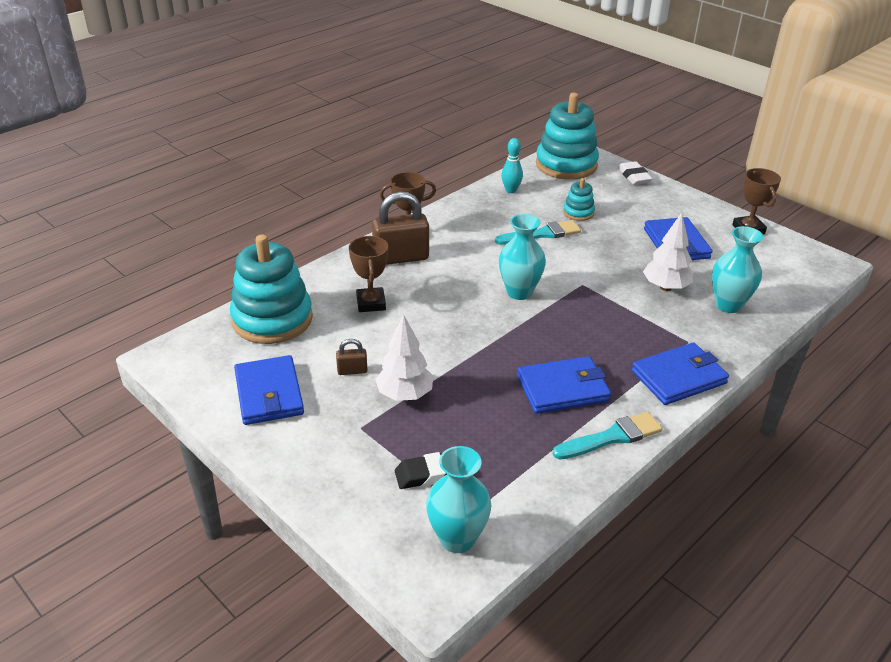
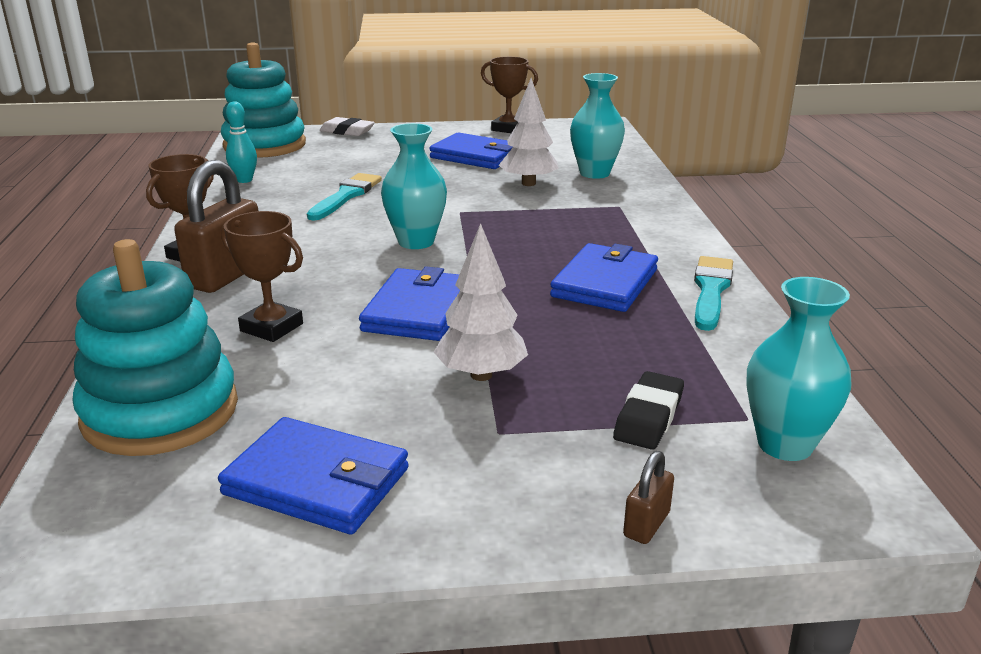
camera: 50 degrees left, 10 degrees down
brown padlock [336,339,367,375] -> brown padlock moved to [623,451,674,544]
turquoise stacking toy [563,178,595,221] -> none
blue wallet [632,342,729,405] -> blue wallet moved to [359,266,460,341]

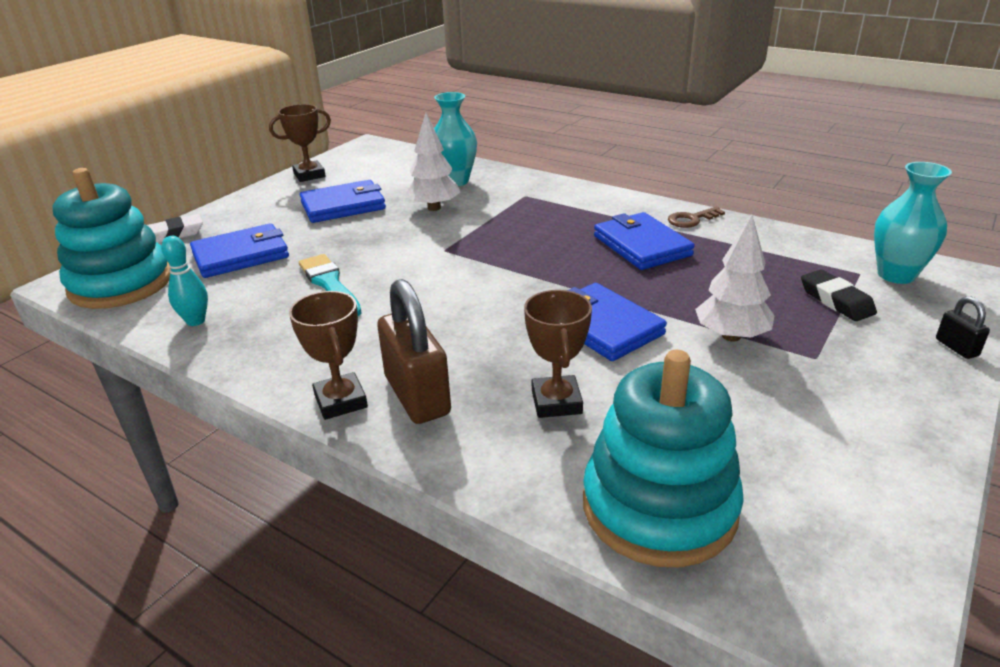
camera: 50 degrees left, 5 degrees up
blue wallet [218,417,409,534] -> blue wallet moved to [190,223,289,278]
brown trophy [221,211,303,342] -> brown trophy turned 75 degrees counterclockwise [524,290,592,418]
turquoise vase [381,123,447,249] -> none
brown padlock [623,451,674,544] -> black padlock [936,296,990,359]
turquoise brush [694,256,733,331] -> brown key [668,207,725,228]

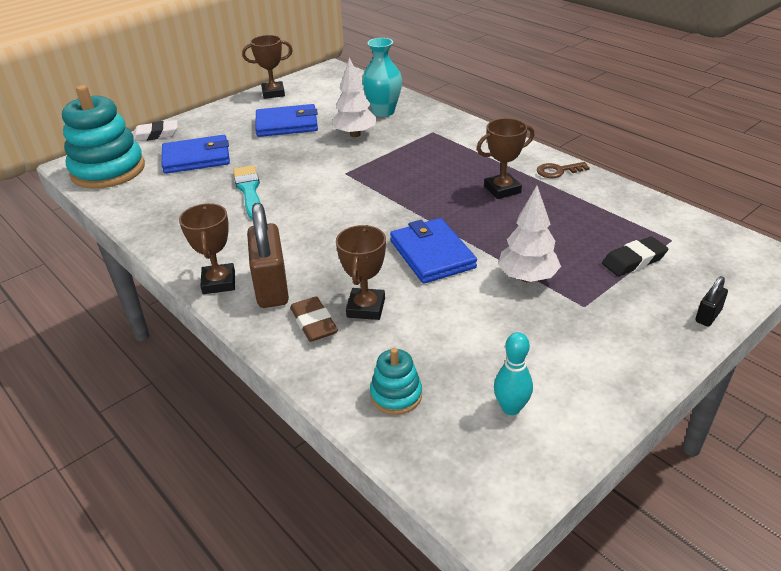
camera: 15 degrees right, 5 degrees up
turquoise bowling pin [161,236,208,326] -> turquoise bowling pin moved to [494,332,533,415]
turquoise stacking toy [583,350,744,568] -> turquoise stacking toy [370,348,422,415], size x0.47
blue wallet [594,212,695,270] -> brown trophy [477,118,534,199]
black eraser [801,270,877,321] -> black eraser turned 75 degrees clockwise [602,236,668,276]
turquoise vase [874,162,952,284] -> none
black padlock [936,296,990,359] -> black padlock turned 45 degrees clockwise [695,276,728,327]
none -> brown eraser [290,296,338,342]

